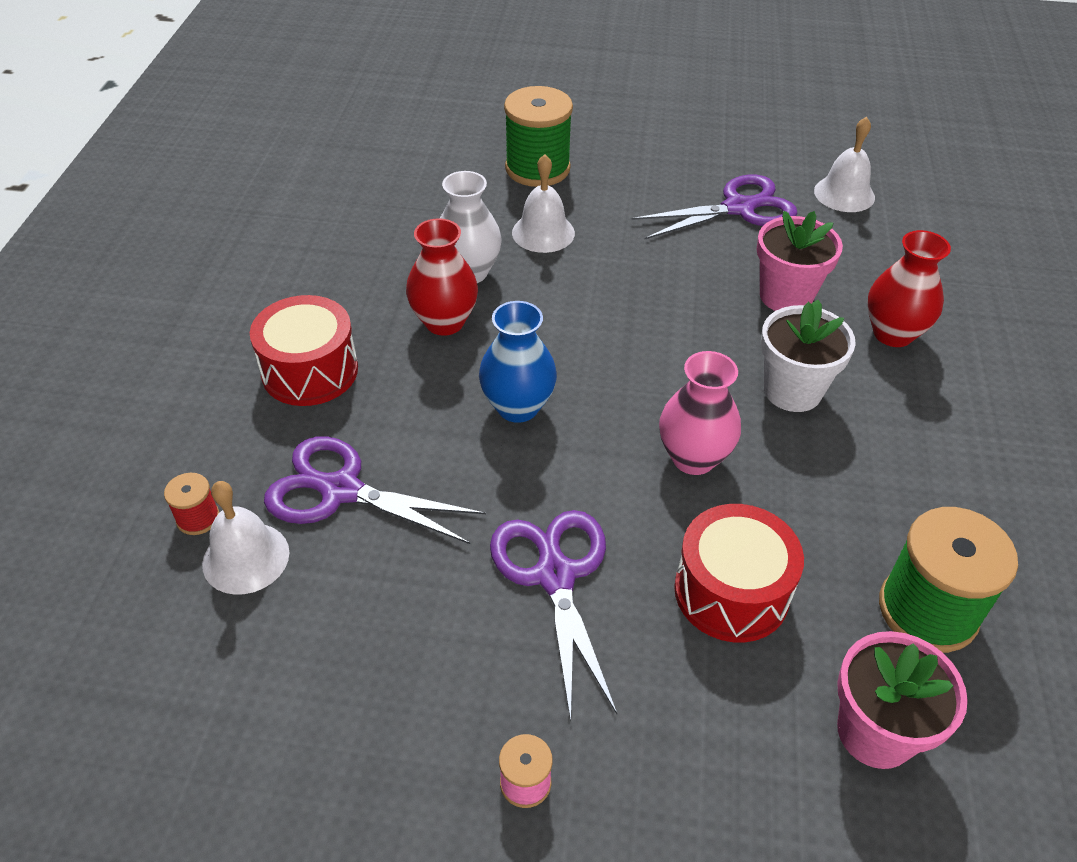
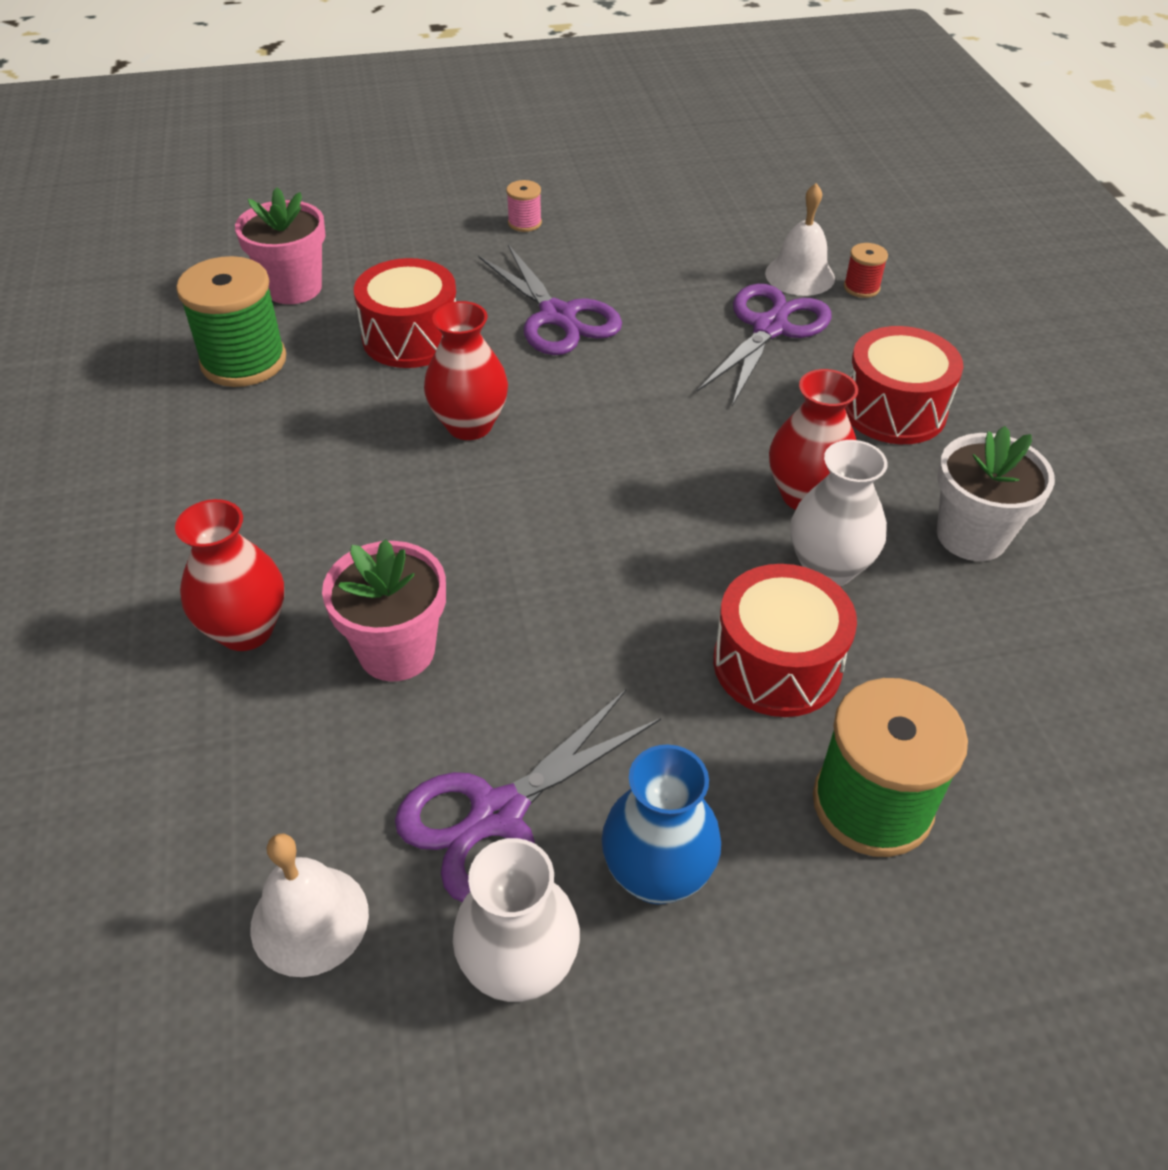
camera: 160 degrees right, 0 degrees up
purple scissors [264,436,486,544] -> purple scissors turned 60 degrees counterclockwise [697,284,831,406]
blue vase [479,301,557,423] -> blue vase moved to [602,744,721,904]
white bell [512,154,575,253] -> red drum [713,564,857,717]
pink vase [659,351,741,475] -> red vase [424,301,508,440]
white flower pot [761,300,856,412] -> white flower pot moved to [937,426,1055,561]
none -> white vase [453,838,580,1002]

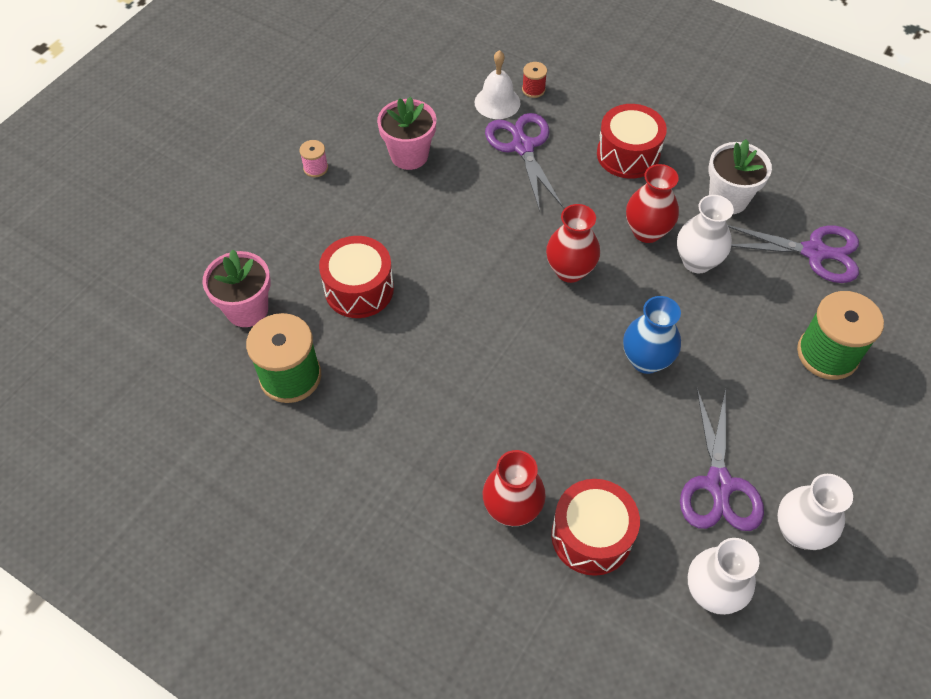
camera: 45 degrees left, 10 degrees up
white bell [250,834,369,977] -> white vase [688,538,759,615]
pink flower pot [322,539,446,681] -> pink flower pot moved to [377,97,436,170]
red vase [424,301,508,440] -> red vase moved to [546,204,600,283]
purple scissors [478,244,622,355] -> purple scissors moved to [728,225,859,283]
blue vase [602,744,721,904] -> blue vase moved to [623,296,681,374]
red drum [713,564,857,717] -> red drum moved to [551,479,640,576]

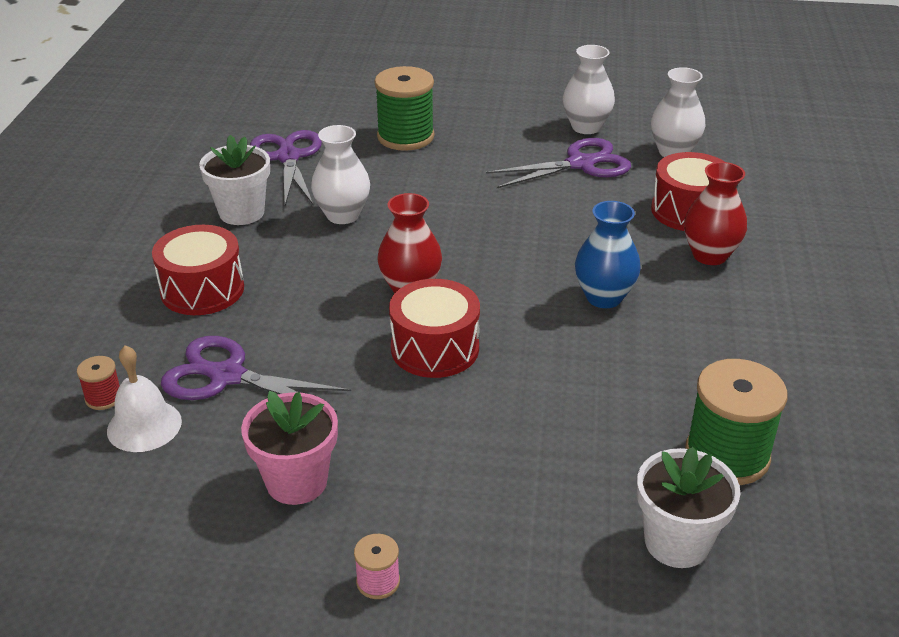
camera: 115 degrees left, 20 degrees down
pink flower pot [202,249,271,327] -> white flower pot [637,446,740,568]
red drum [319,236,394,318] -> red drum moved to [389,279,480,378]
purple scissors [485,113,563,212] -> purple scissors turned 60 degrees clockwise [161,336,351,412]
blue vase [623,296,681,374] -> blue vase moved to [575,201,641,308]
red vase [626,164,679,243] -> none

